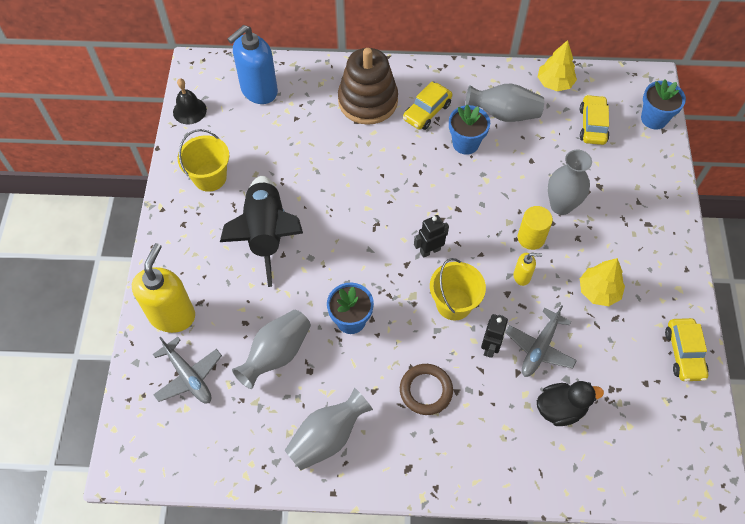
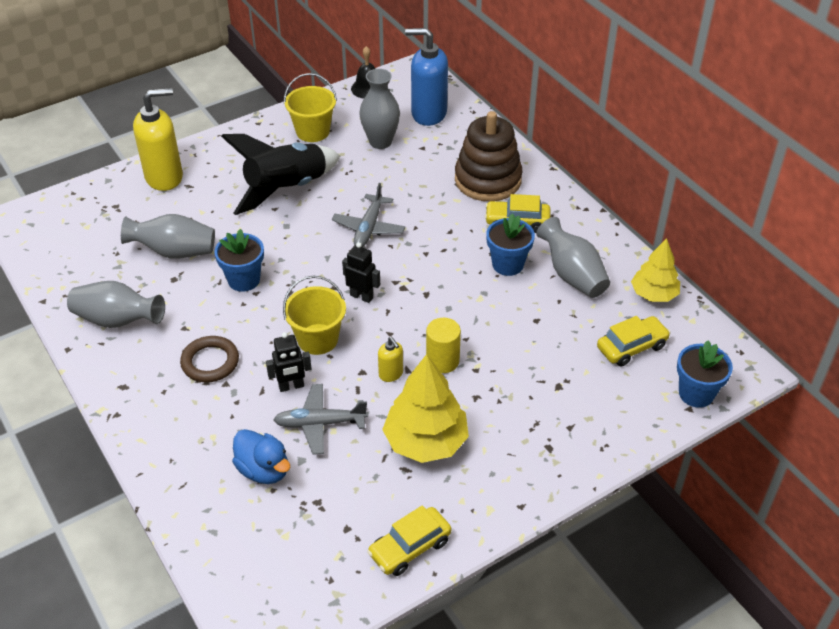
camera: 55 degrees right, 15 degrees down
grey plane [153,337,222,404] -> grey plane moved to [332,183,405,247]
black duck [537,381,604,426] -> blue duck [232,429,290,484]
grey vase [548,150,592,215] -> grey vase moved to [359,69,400,149]
yellow tree [580,258,625,306] -> yellow tree [382,354,469,463], size x1.54

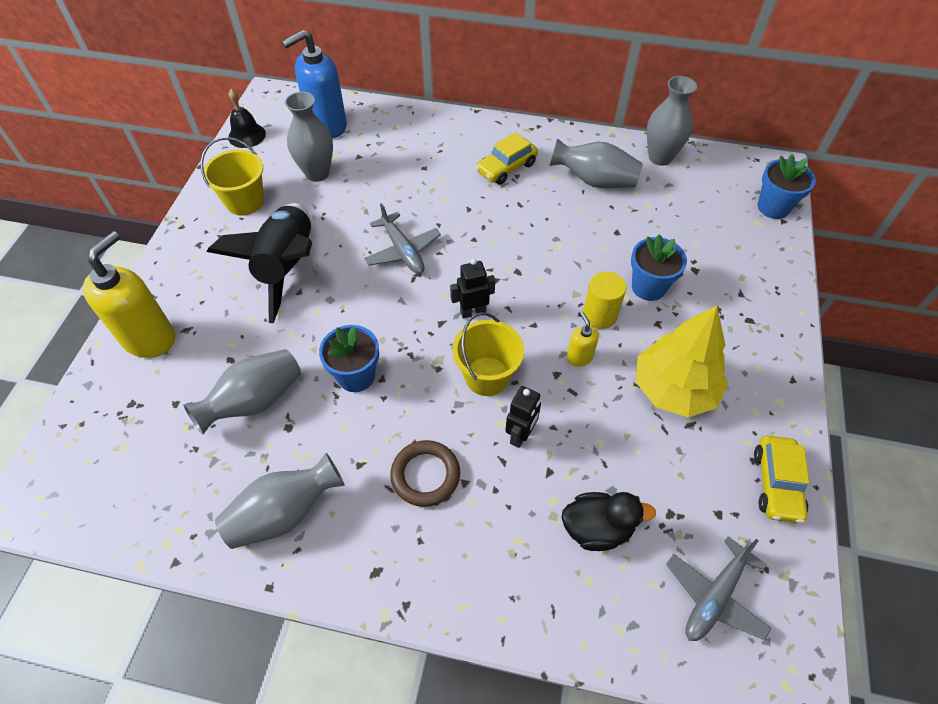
camera: 45 degrees left, 10 degrees up
blue duck [232,429,290,484] -> black duck [561,492,656,551]
grey plane [273,384,368,455] -> grey plane moved to [666,536,772,641]
yellow soap dispenser [378,337,403,382] -> yellow soap dispenser turned 120 degrees counterclockwise [567,312,599,367]
brown stacking toy [455,111,522,201] -> none
blue flower pot [486,213,535,276] -> blue flower pot moved to [631,234,687,301]
yellow car [597,316,671,366] -> none
yellow tree [631,238,680,302] -> grey vase [647,76,697,166]

